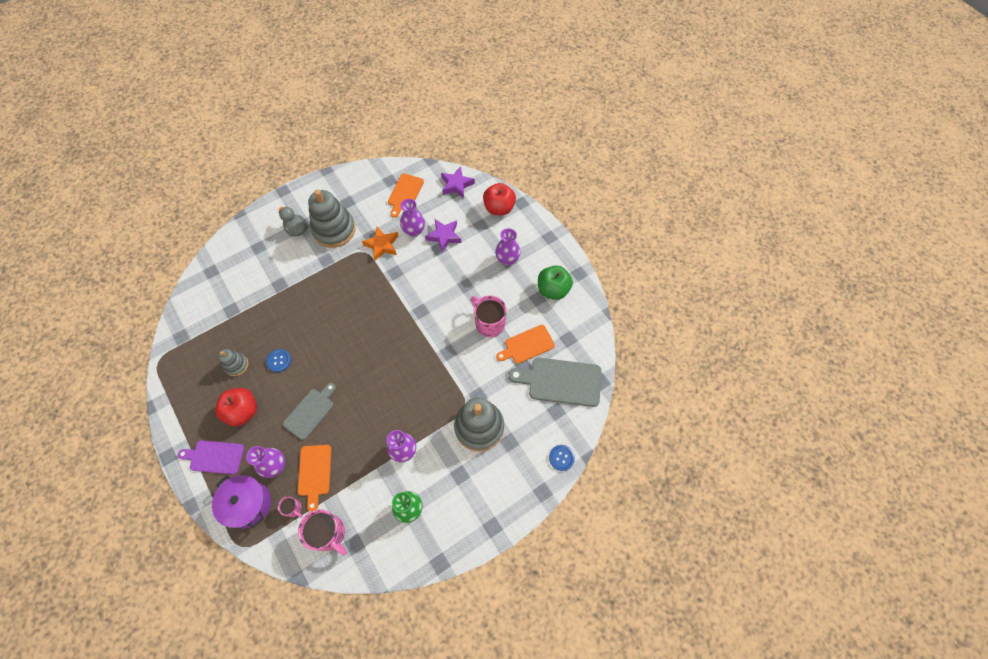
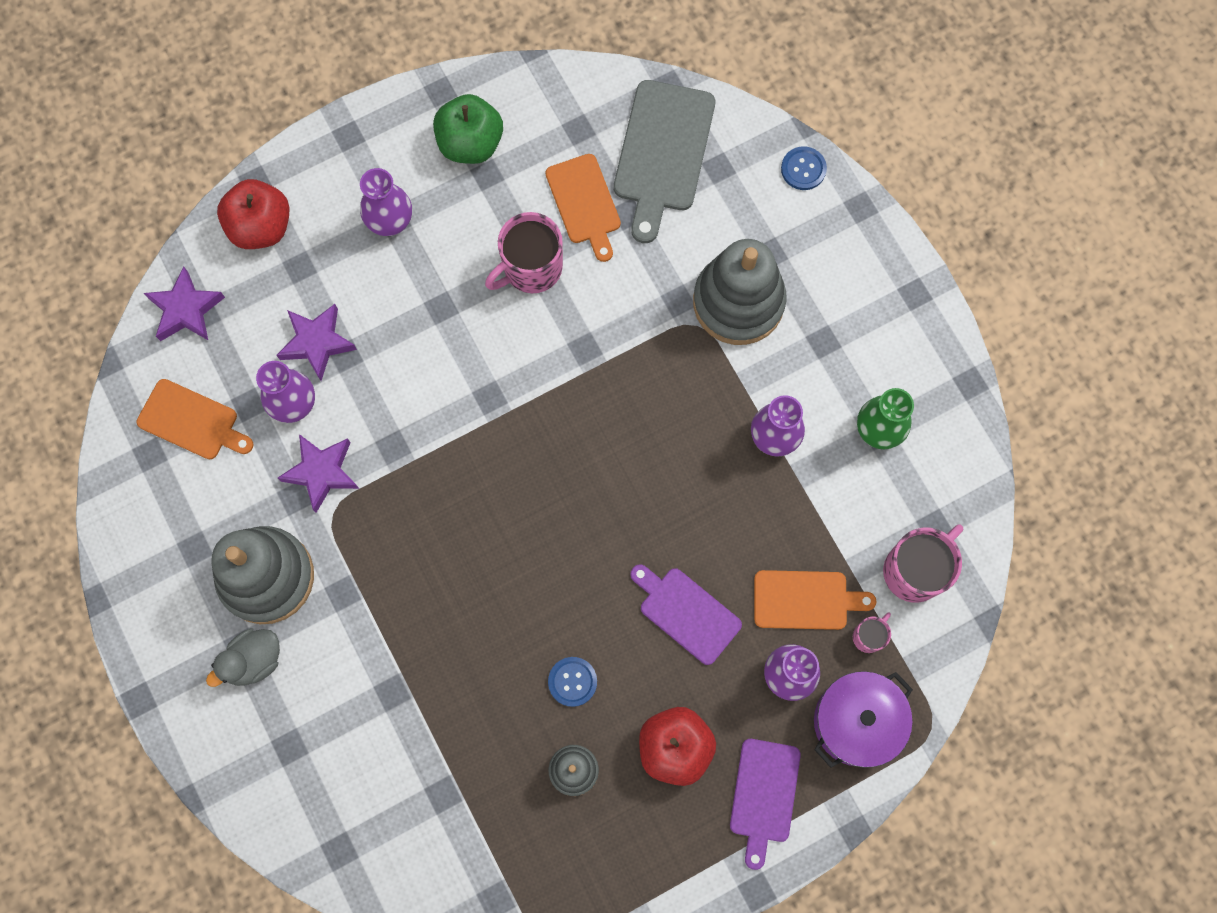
camera: 85 degrees left, 10 degrees up
grey cutting board [283,383,336,440] -> purple cutting board [630,564,742,665]
orange star [362,227,398,261] -> purple star [278,434,359,513]

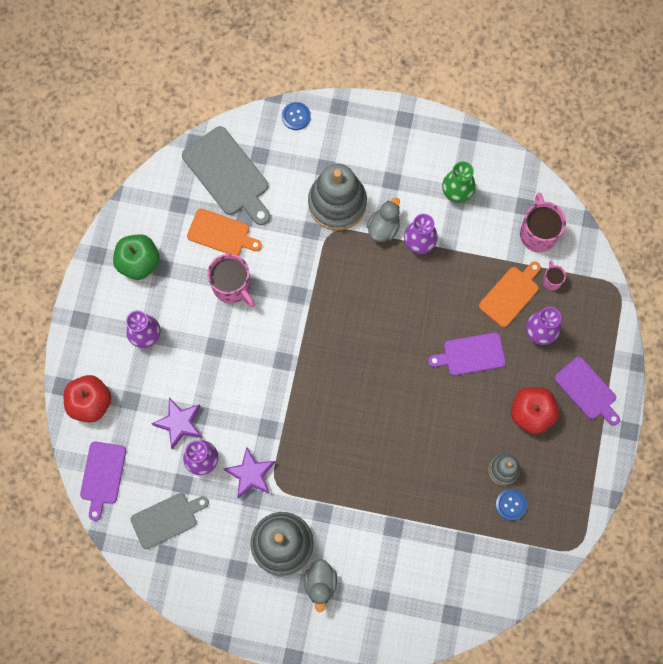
camera: 50 degrees left, 0 degrees up
orange cutting board [136,379,254,459] -> grey cutting board [130,493,209,549]
purple star [144,266,225,341] -> purple cutting board [80,442,126,521]
pink mug [485,212,563,293] -> pink mug turned 45 degrees counterclockwise [207,254,255,307]
blue button [548,657,597,707] -> blue button moved to [495,489,527,521]
purple pot [814,671,913,768] -> none
none -> grey duck [367,197,400,242]

